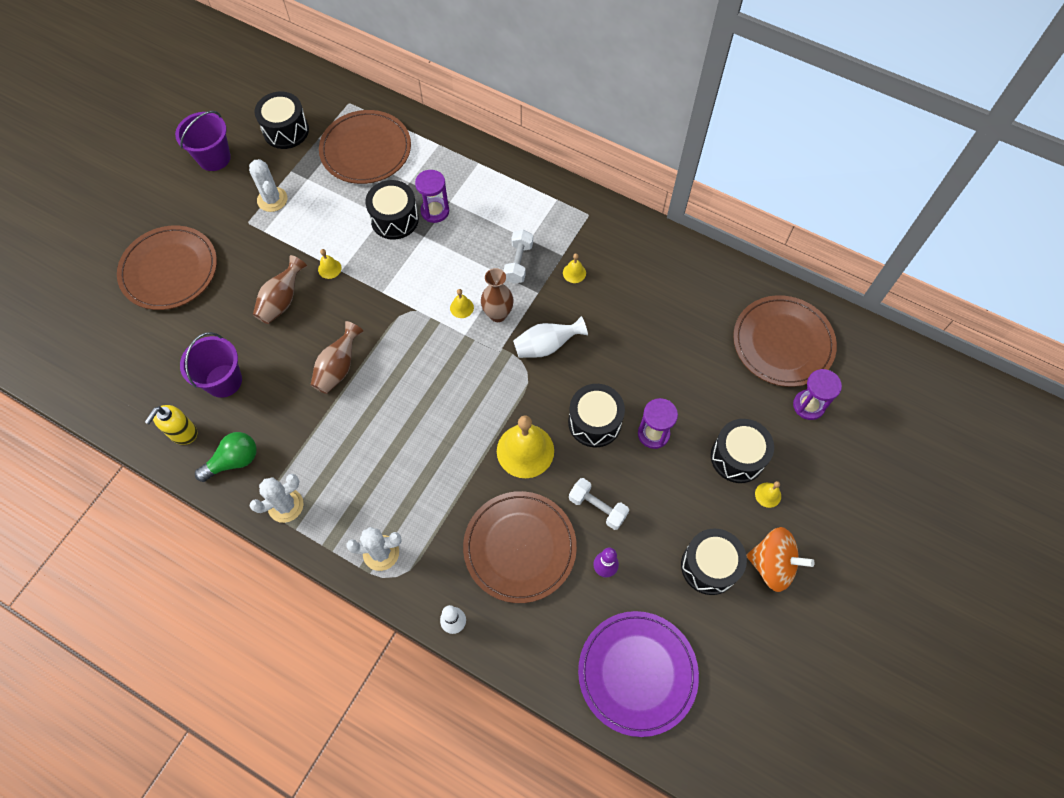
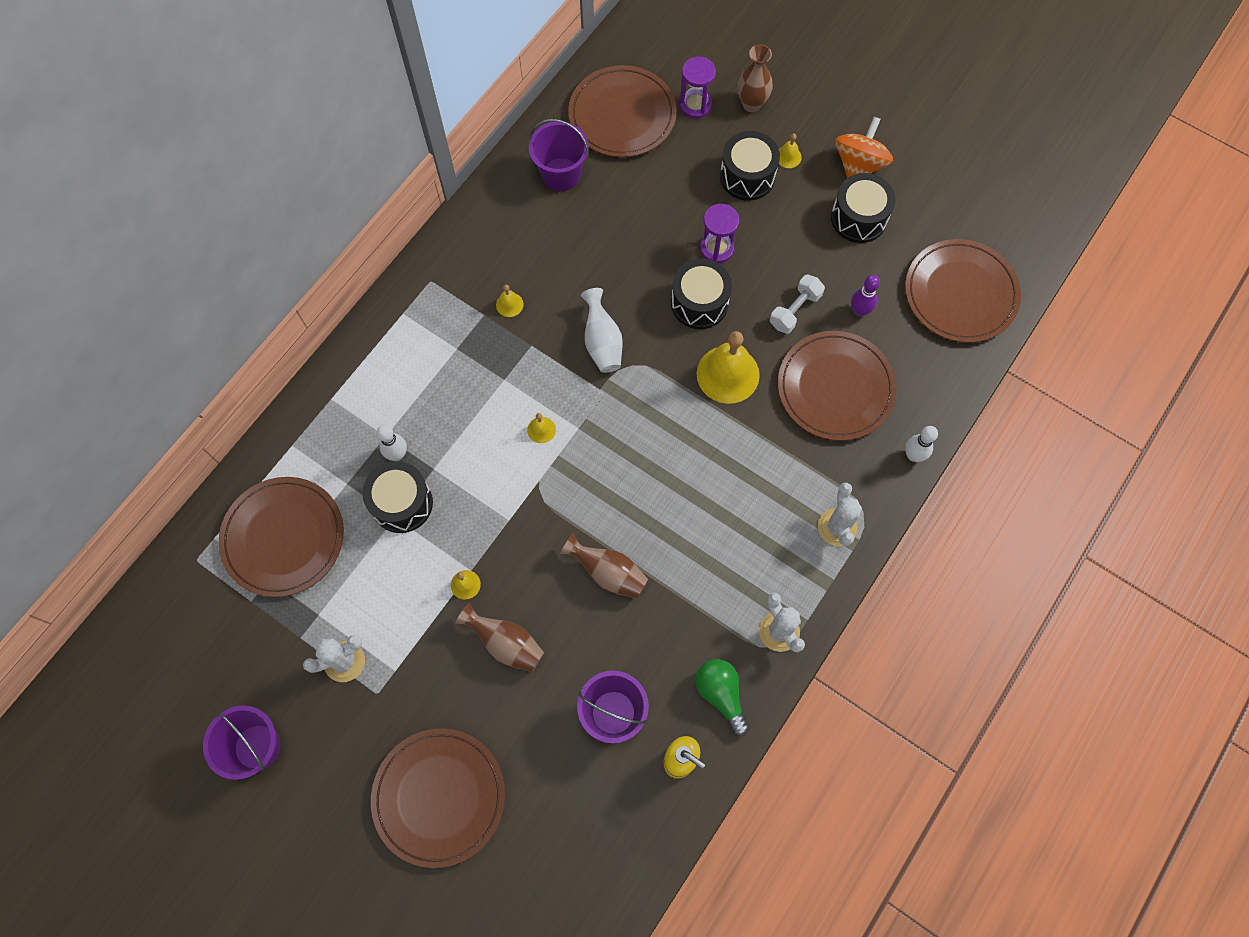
camera: 85 degrees left, 5 degrees up
black drum [254,92,309,149] -> none
purple hourglass [415,170,449,223] -> white bowling pin [377,425,407,461]
brown vase [481,268,514,322] -> brown vase moved to [738,44,773,112]
white dumbbell [503,230,533,284] -> none
purple plate [578,611,699,737] -> brown plate [905,239,1021,343]
none -> purple bucket [529,119,589,191]

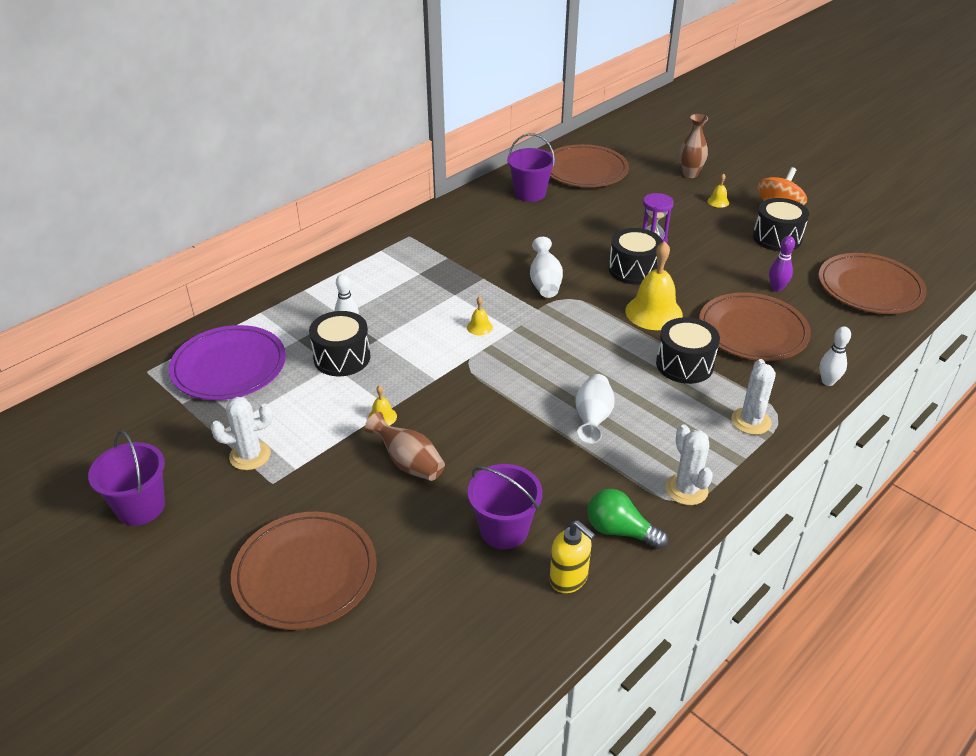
camera: 10 degrees right, 30 degrees down
brown plate [218,477,344,597] -> purple plate [169,325,286,400]
yellow bell [496,285,523,317] -> none
brown vase [560,533,648,598] -> none
purple hourglass [679,56,716,119] -> none
green light bulb [695,659,749,736] -> green light bulb turned 45 degrees counterclockwise [587,489,668,549]
black drum [720,131,780,201] -> black drum moved to [656,317,720,384]
white dumbbell [770,275,825,334] -> none
none -> white vase [575,374,615,444]

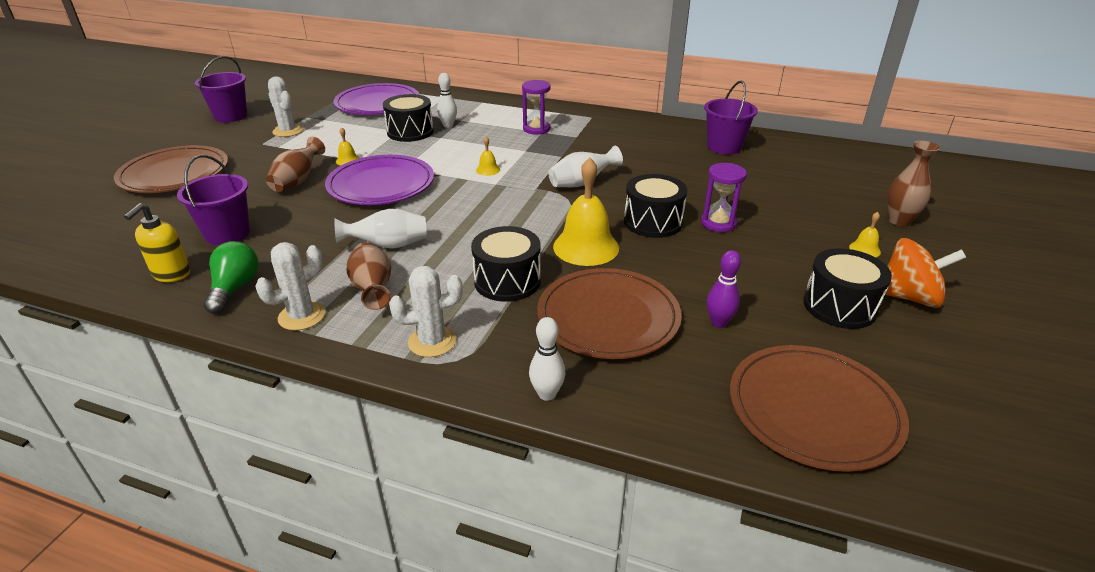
camera: 65 degrees right, 5 degrees down
brown plate [550,144,629,187] -> none
none -> purple plate [325,155,434,205]
none -> brown vase [347,242,391,310]
none -> purple hourglass [522,80,551,135]

